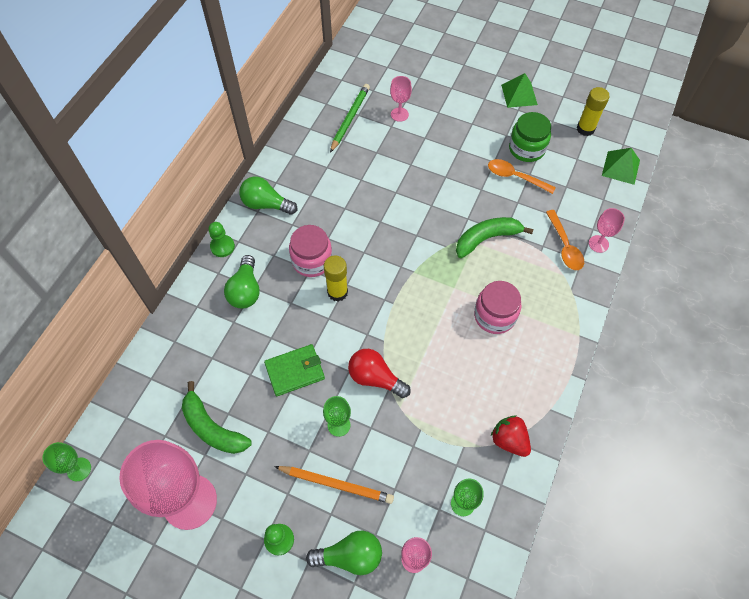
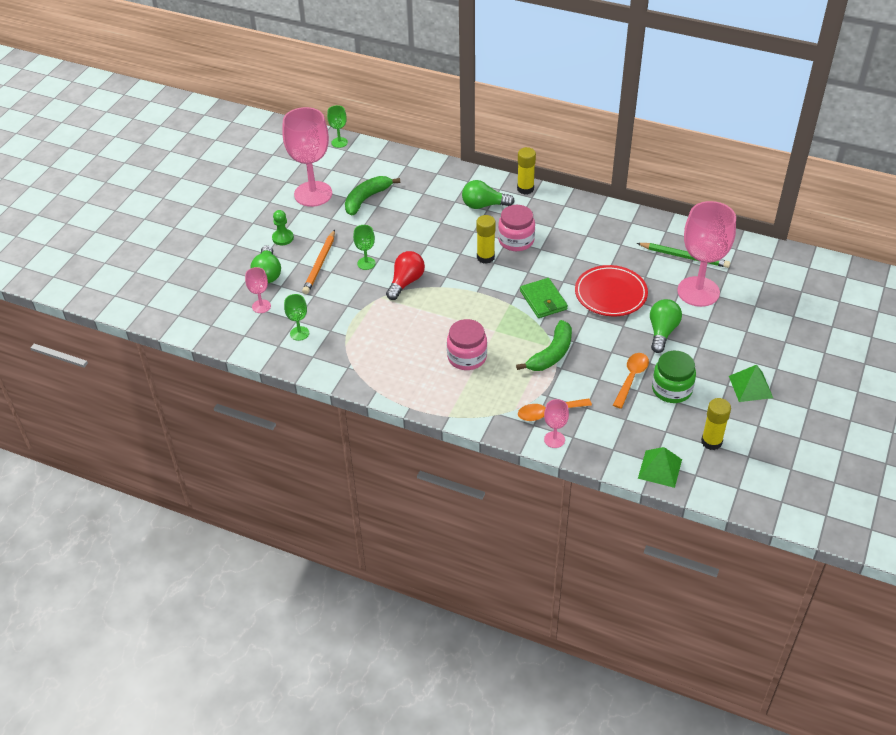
camera: 90 degrees right, 15 degrees down
green pawn [208,222,235,257] -> yellow glue stick [517,147,536,195]
green light bulb [239,176,297,215] -> green light bulb moved to [650,299,682,353]
green wallet [264,344,325,396] -> green wallet moved to [520,278,568,318]
pink goblet [390,76,412,122] -> pink goblet [677,201,736,307], size x2.22
green banana [456,217,534,258] -> green banana turned 60 degrees clockwise [516,320,572,371]
red strawberry [491,415,531,457] -> none
none -> red plate [575,265,648,316]

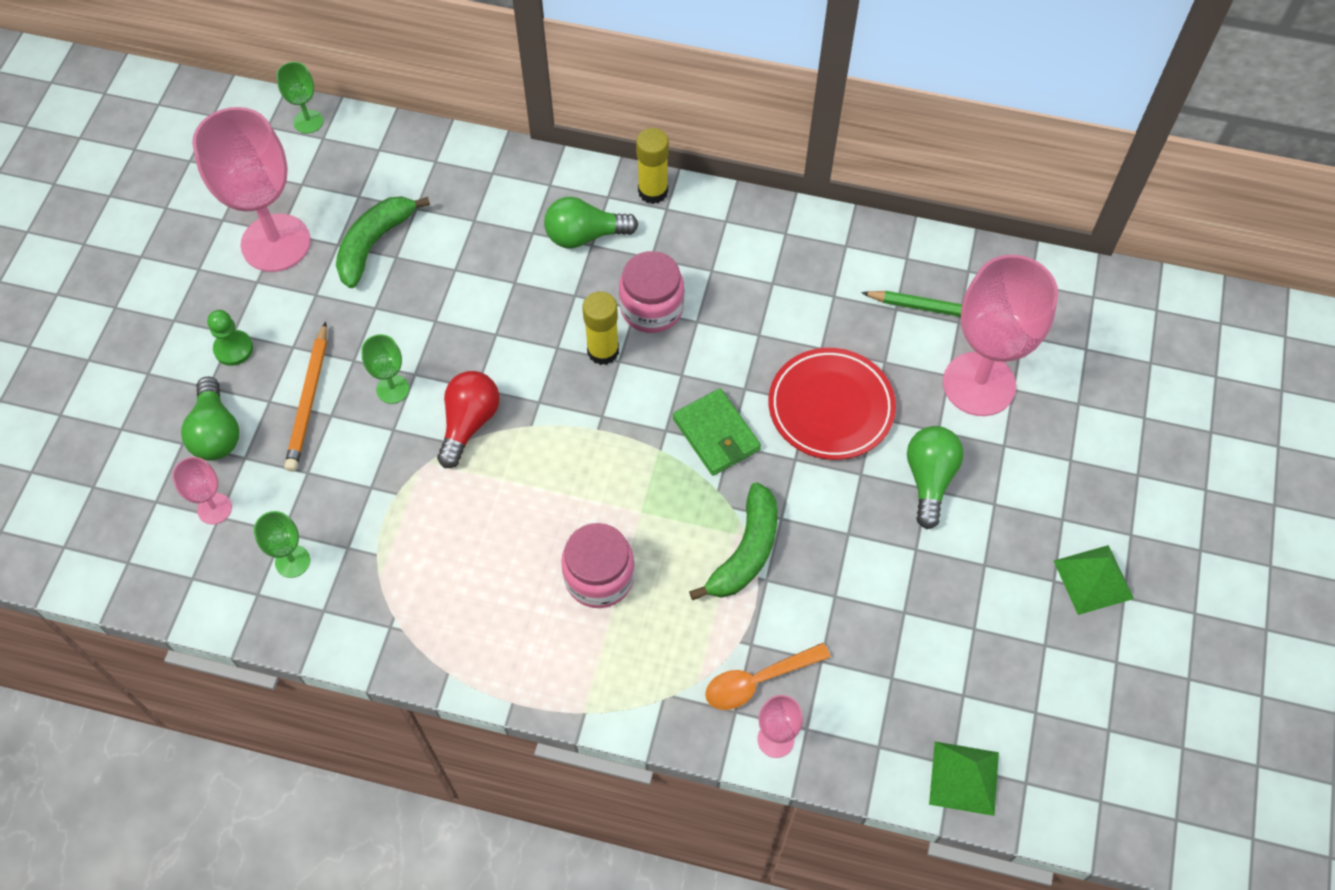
camera: 10 degrees left, 15 degrees up
orange spoon [613,353,649,409] -> none
green jar [652,351,696,403] -> none
yellow glue stick [701,398,731,450] -> none

